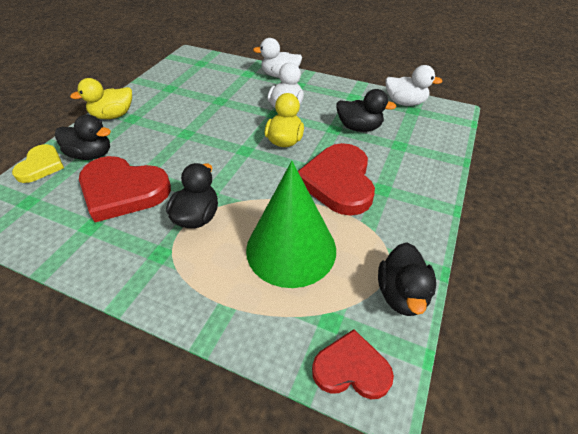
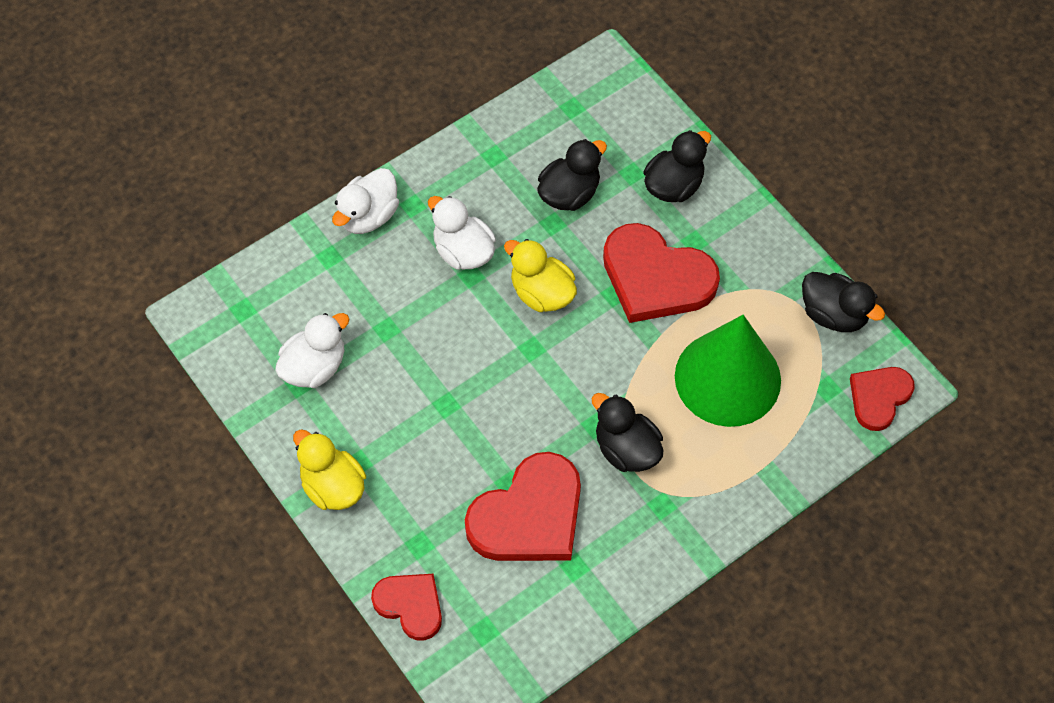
camera: 60 degrees left, 15 degrees up
yellow heart [12,144,64,183] -> red heart [371,574,442,641]
black duck [55,115,111,160] -> black duck moved to [644,130,711,202]
yellow duck [70,78,132,119] -> yellow duck turned 135 degrees clockwise [293,429,366,510]
white duck [385,65,443,106] -> white duck moved to [275,313,349,388]

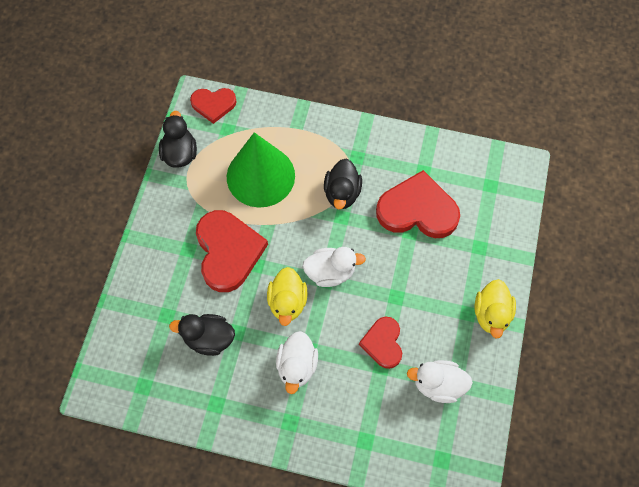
camera: 130 degrees left, 5 degrees up
white duck [332,168,399,234] -> white duck moved to [302,247,366,287]
red heart [371,574,442,641] -> red heart moved to [359,317,402,369]
black duck [644,130,711,202] -> none

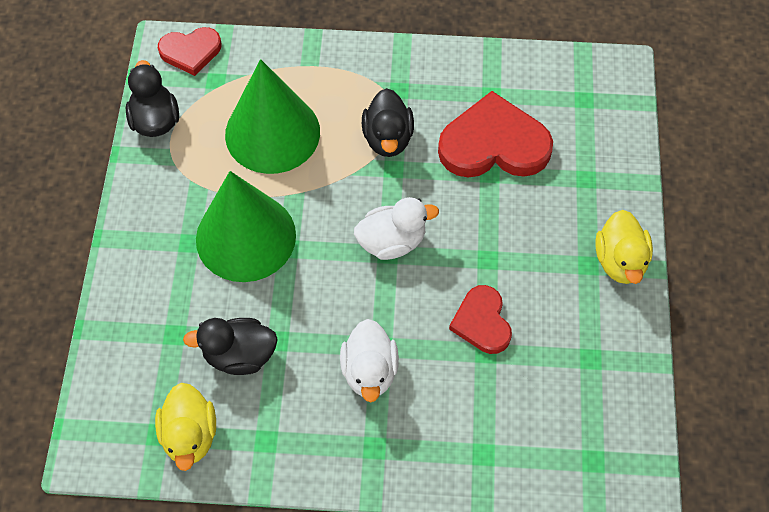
camera: 10 degrees left, 5 degrees down
red heart [196,210,268,292] -> green cone [196,171,296,282]
yellow duck [267,267,307,326] -> yellow duck moved to [155,383,216,471]
white duck [407,360,473,403] -> none

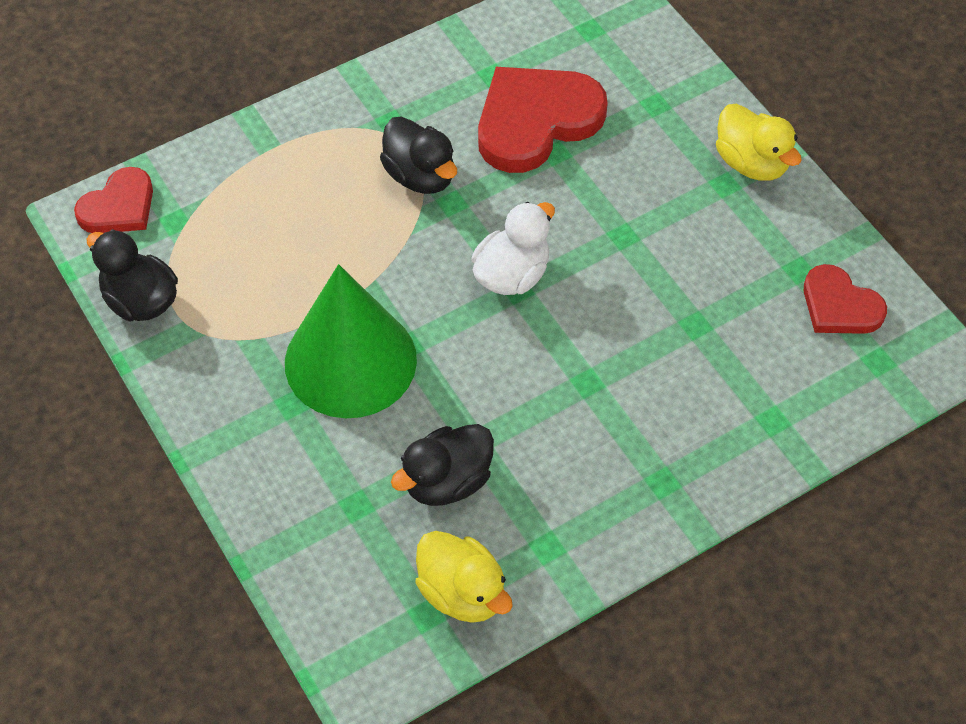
camera: 35 degrees left, 5 degrees down
green cone [225,59,320,174] -> none
white duck [340,319,399,402] -> none
red heart [449,285,512,354] -> red heart moved to [804,264,887,334]

